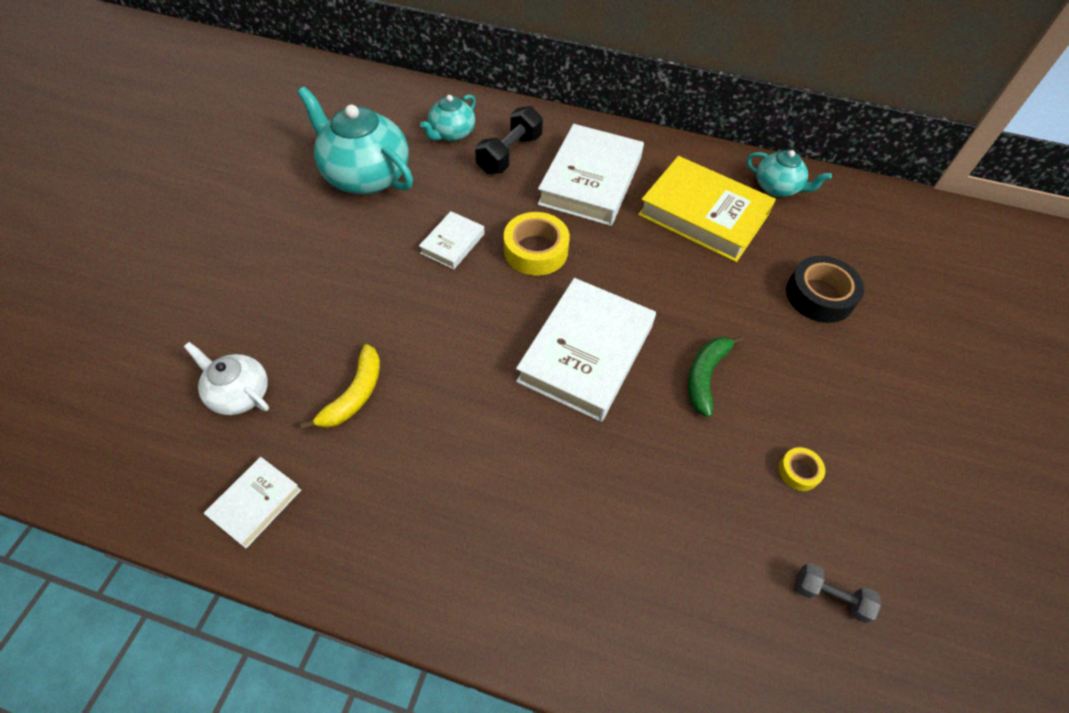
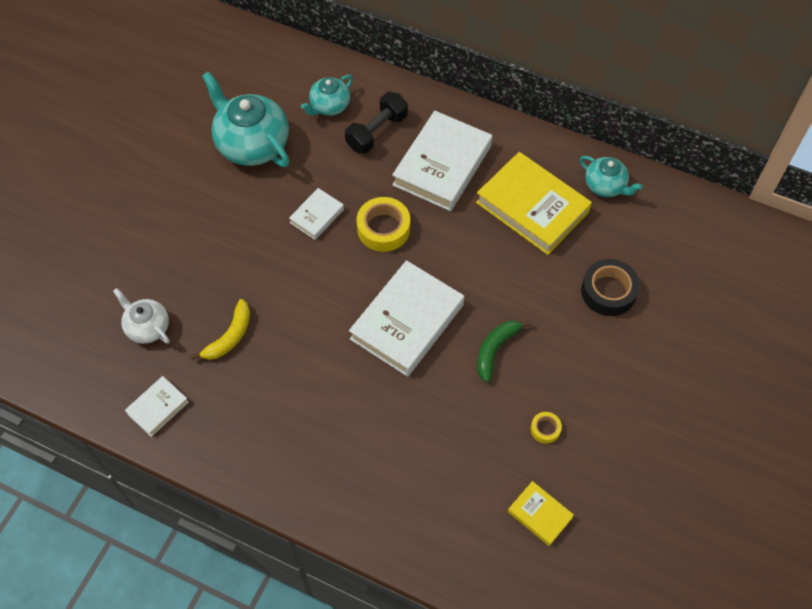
camera: 10 degrees right, 5 degrees up
grey dumbbell [796,563,881,623] -> yellow book [508,481,574,546]

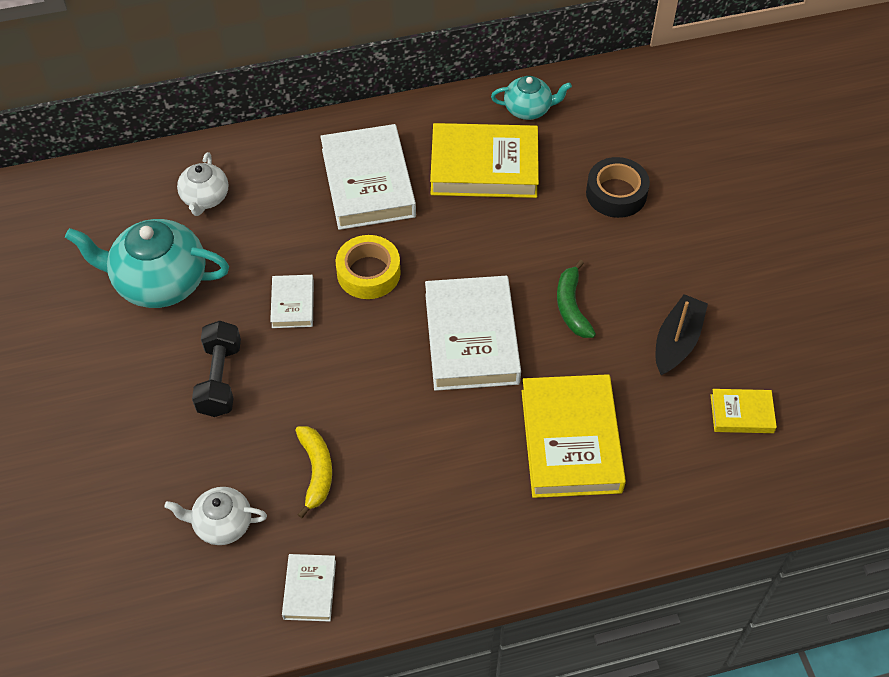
camera: 40 degrees left, 5 degrees down
turquoise teapot [301,74,353,116] -> white teapot [177,152,228,216]
black dumbbell [345,92,408,154] -> black dumbbell moved to [192,321,241,417]
yellow tape [531,412,562,444] -> black boat [656,294,708,375]
none -> yellow book [521,374,626,498]

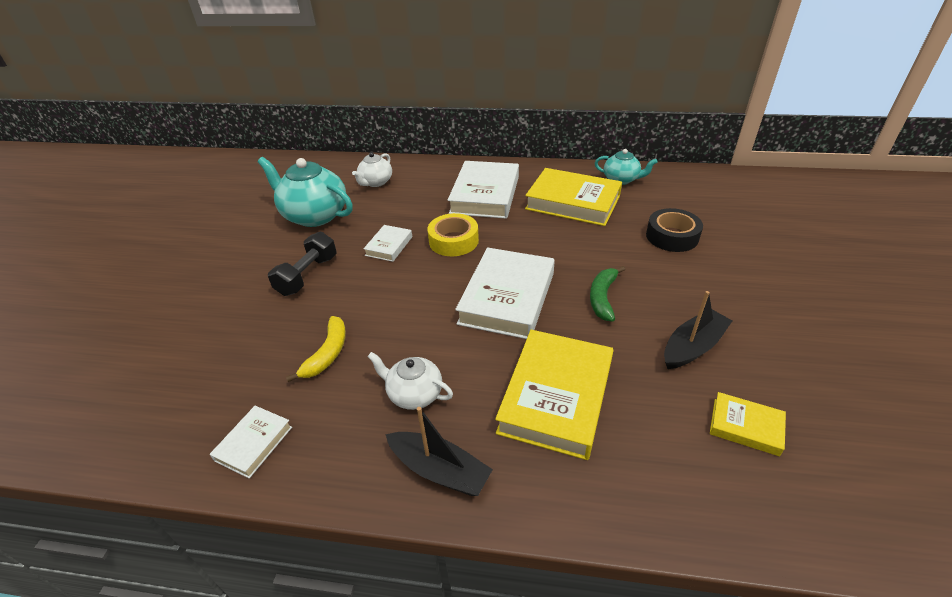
camera: 25 degrees right, 15 degrees down
white teapot [165,487,267,545] -> white teapot moved to [367,352,453,410]
none -> black boat [385,407,493,496]

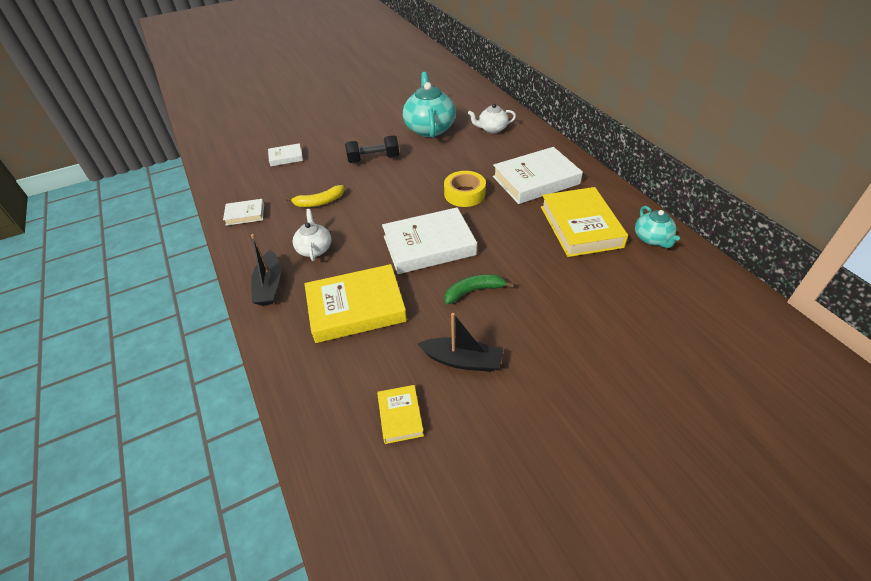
camera: 55 degrees right, 5 degrees up
white book [363,225,412,262] -> white book moved to [268,143,303,166]
black tape [646,208,703,252] -> none

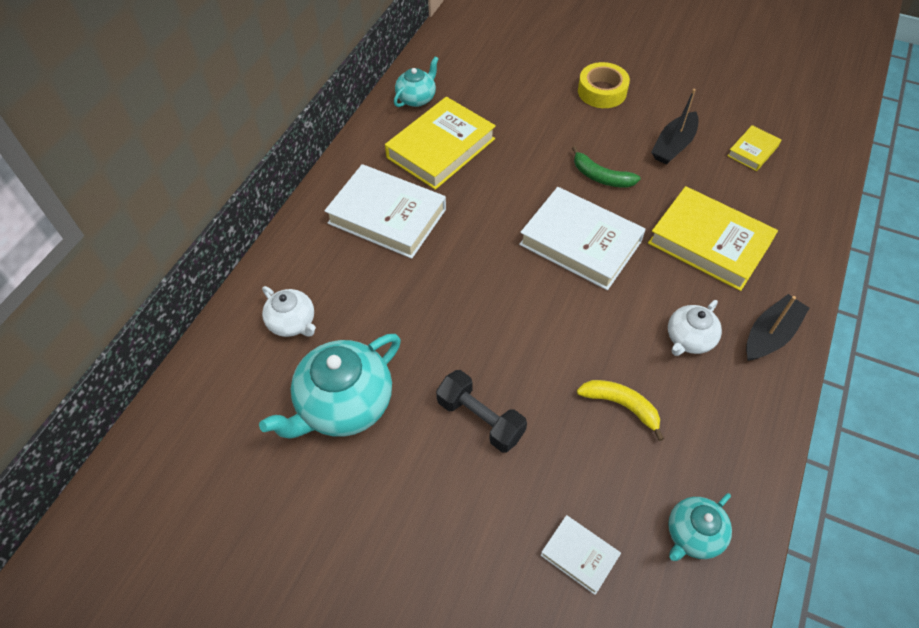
camera: 130 degrees left, 10 degrees up
white book [223,199,264,226] -> none
black boat [418,313,503,372] -> black boat turned 120 degrees counterclockwise [651,89,699,165]
yellow tape [444,171,486,207] -> yellow tape moved to [578,62,630,108]
none -> turquoise teapot [668,493,732,561]

